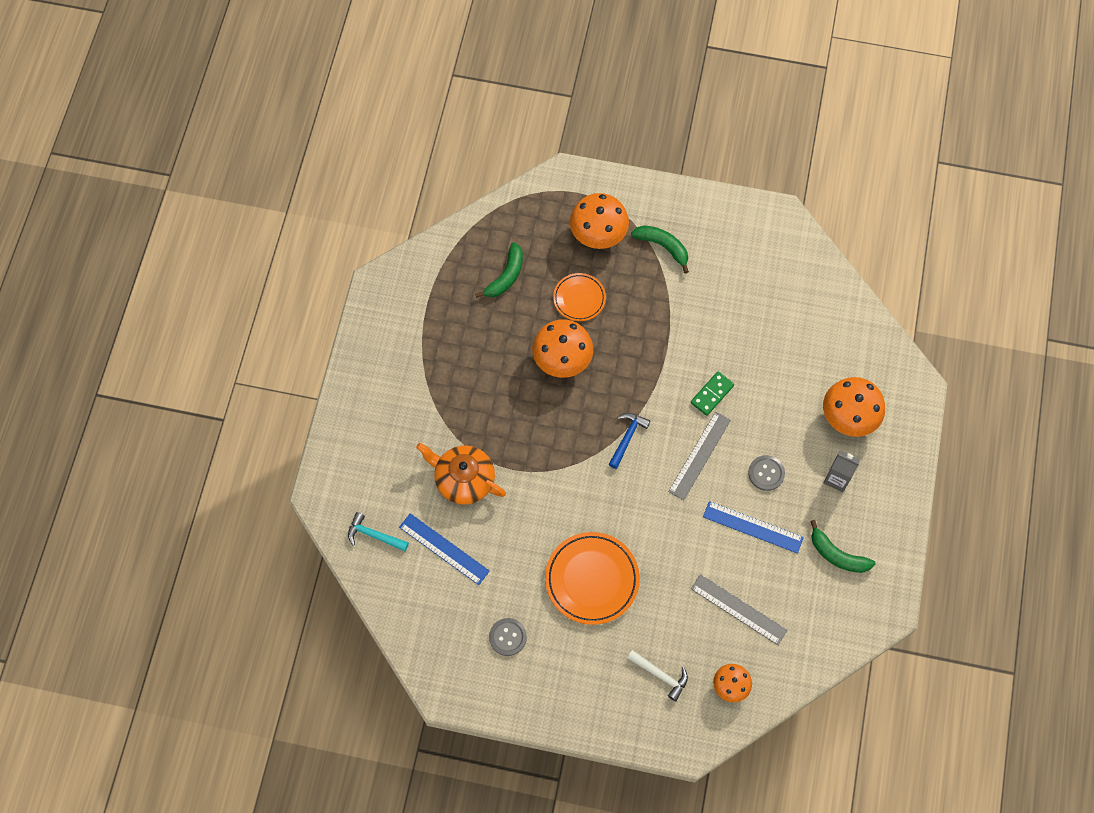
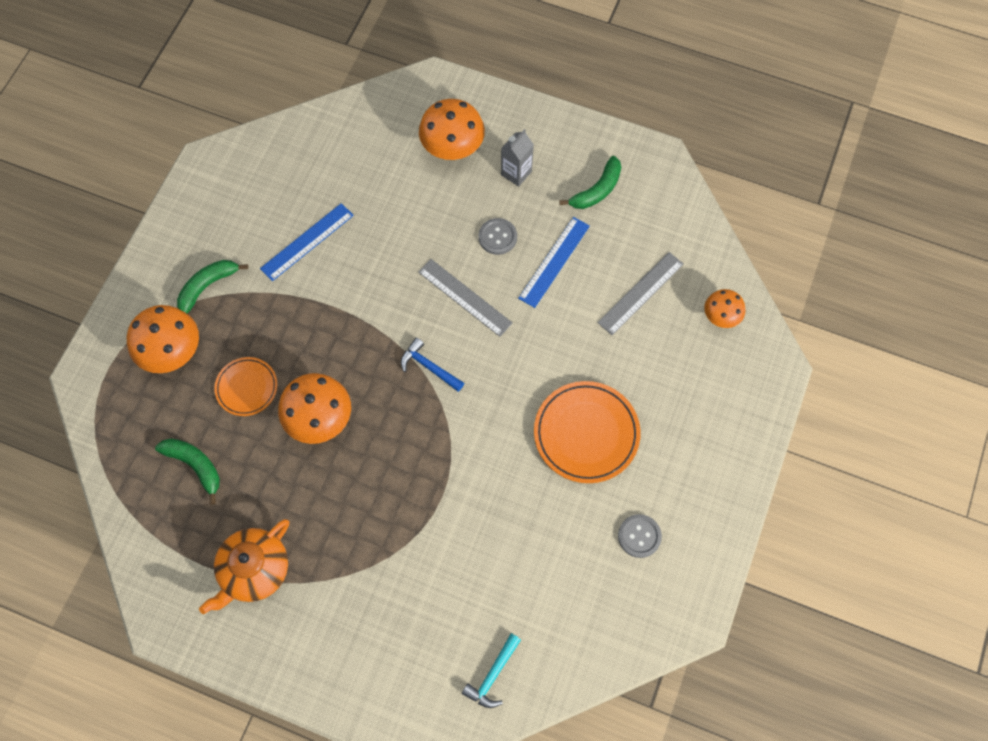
camera: 80 degrees left, 0 degrees up
blue ruler [399,513,490,585] -> blue ruler moved to [260,203,354,281]
orange teapot [416,443,506,505] -> orange teapot moved to [199,519,289,614]
white hammer [627,650,688,701] -> none
green domino [691,371,734,416] -> none

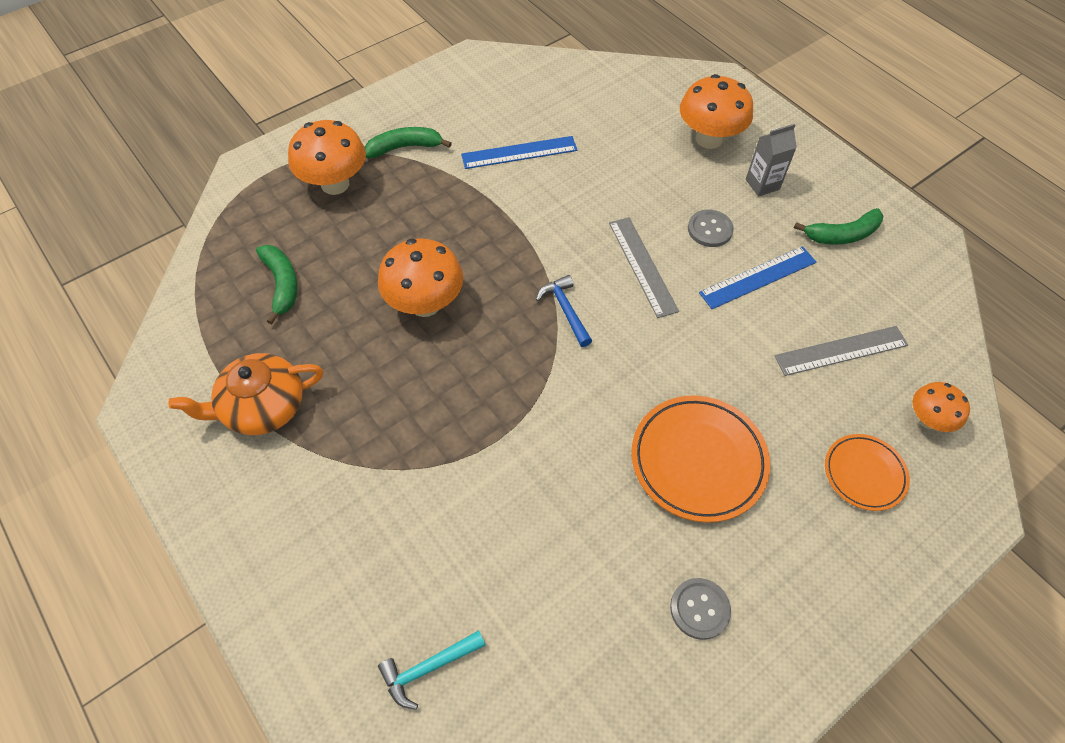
camera: 30 degrees right, 10 degrees down
orange plate [214,357,277,416] -> orange plate moved to [825,434,910,511]

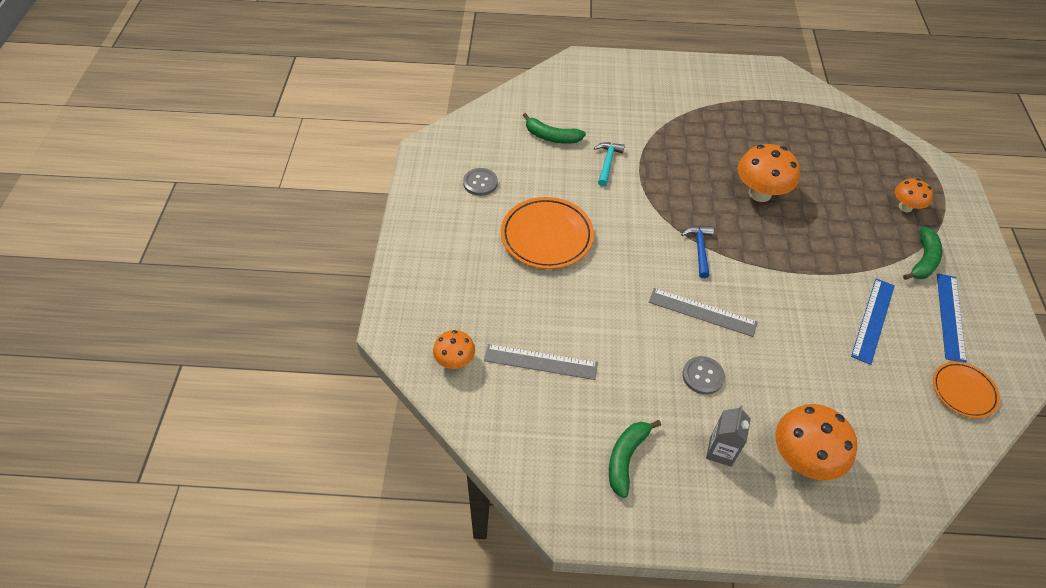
camera: 130 degrees right, 5 degrees down
orange teapot [169,353,323,435] -> none
green banana [256,245,298,324] -> green banana moved to [523,113,586,144]
orange mushroom [288,120,366,195] -> orange mushroom [895,178,933,212], size x0.59
turquoise hammer [378,630,486,709] -> turquoise hammer moved to [594,142,625,187]
blue hammer [536,275,592,347] -> blue hammer turned 105 degrees counterclockwise [681,226,714,278]
blue ruler [699,246,816,309] -> blue ruler moved to [937,273,967,363]
grey ruler [775,326,908,376] -> grey ruler turned 75 degrees clockwise [484,344,598,380]
orange plate [825,434,910,511] -> orange plate moved to [933,362,1000,418]

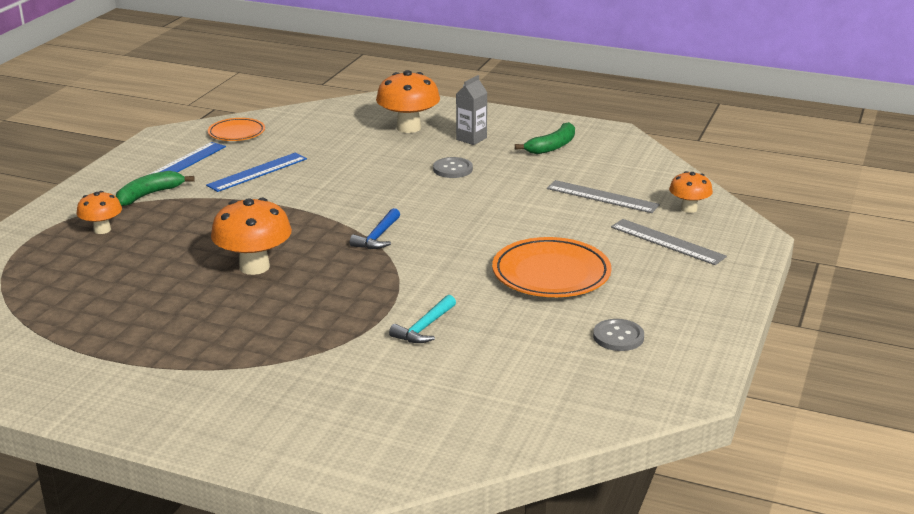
camera: 160 degrees left, 25 degrees down
green banana [523,113,586,144] -> none
grey ruler [649,288,758,337] -> grey ruler moved to [611,219,727,265]

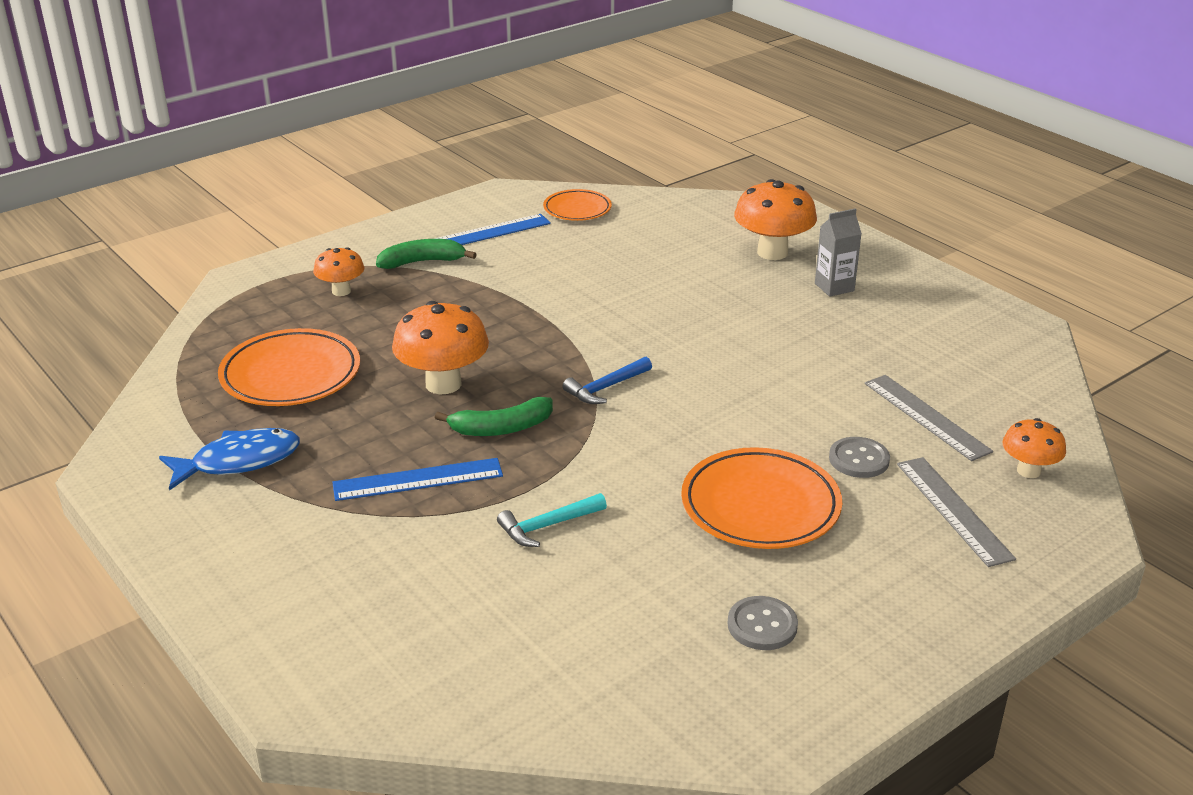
camera: 30 degrees right, 5 degrees up
blue ruler [206,153,307,192] -> blue ruler moved to [332,458,503,501]
grey button [433,157,473,178] -> grey button moved to [829,437,890,478]
green banana [515,122,575,154] -> green banana moved to [435,397,553,436]
none -> blue fish [159,428,300,491]
none -> orange plate [218,328,360,406]

